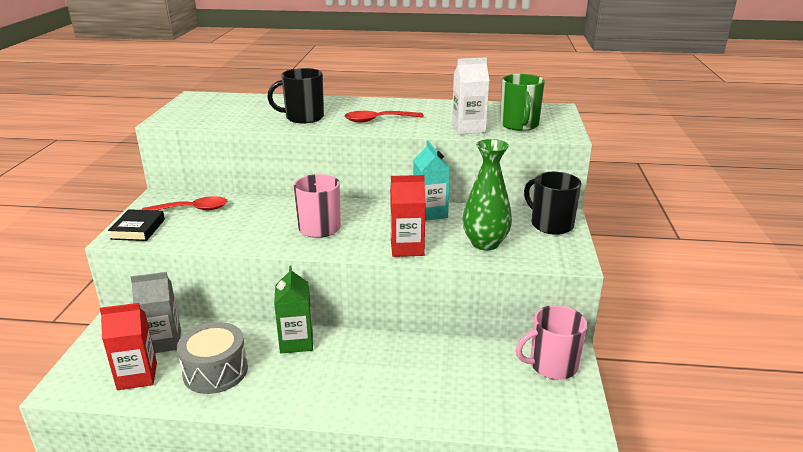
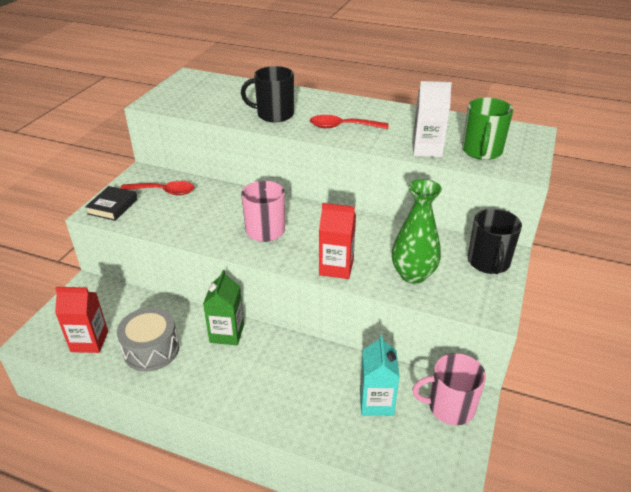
camera: 15 degrees right, 10 degrees up
grey carton [130,272,181,353] -> none
turquoise carton [413,140,450,221] -> turquoise carton moved to [360,335,400,416]
black mug [524,172,581,235] -> black mug turned 150 degrees counterclockwise [468,209,522,274]

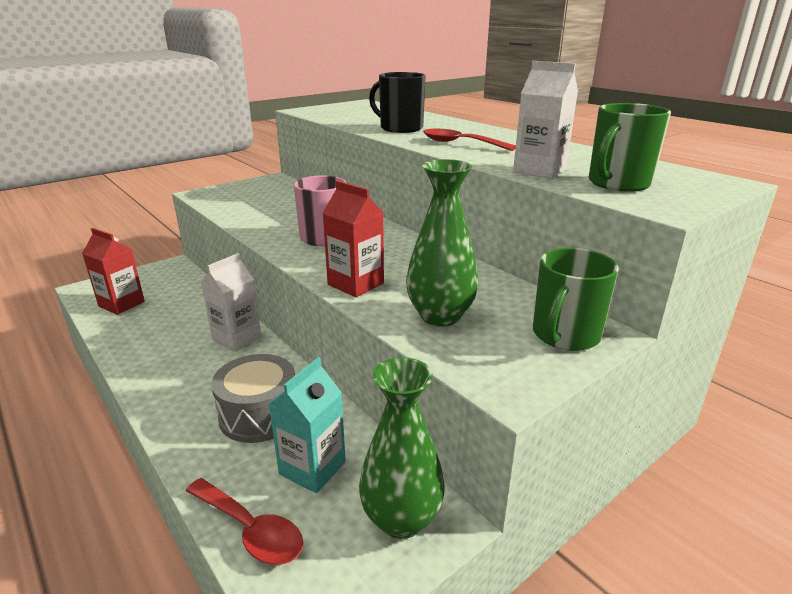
camera: 30 degrees right, 10 degrees down
black book [85,186,137,221] -> none
grey drum [117,307,179,372] -> grey drum moved to [211,354,295,443]
red spoon [120,181,194,195] -> red spoon moved to [186,478,303,565]
green carton [203,270,244,345] -> white carton [201,253,261,351]
pink mug [412,353,486,425] -> green vase [359,357,445,539]
black mug [468,209,522,274] -> green mug [533,248,619,351]

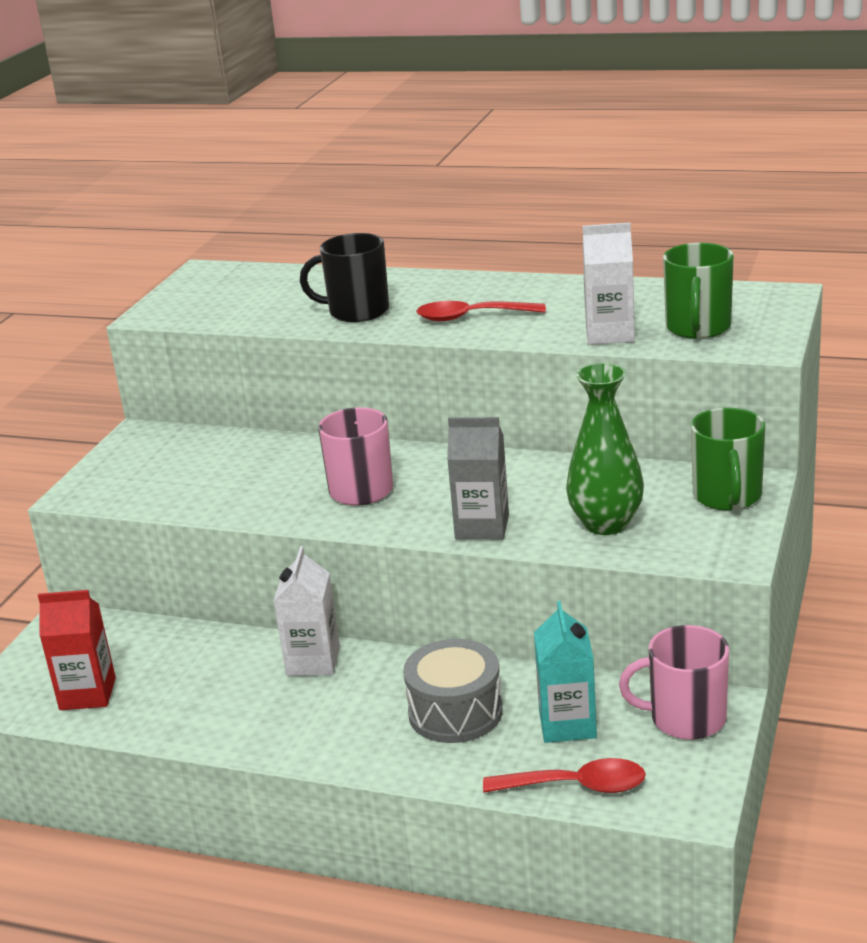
camera: 30 degrees left, 0 degrees up
red carton [322,181,384,297] -> grey carton [447,417,509,540]
green vase [359,357,445,539] -> pink mug [619,625,729,740]

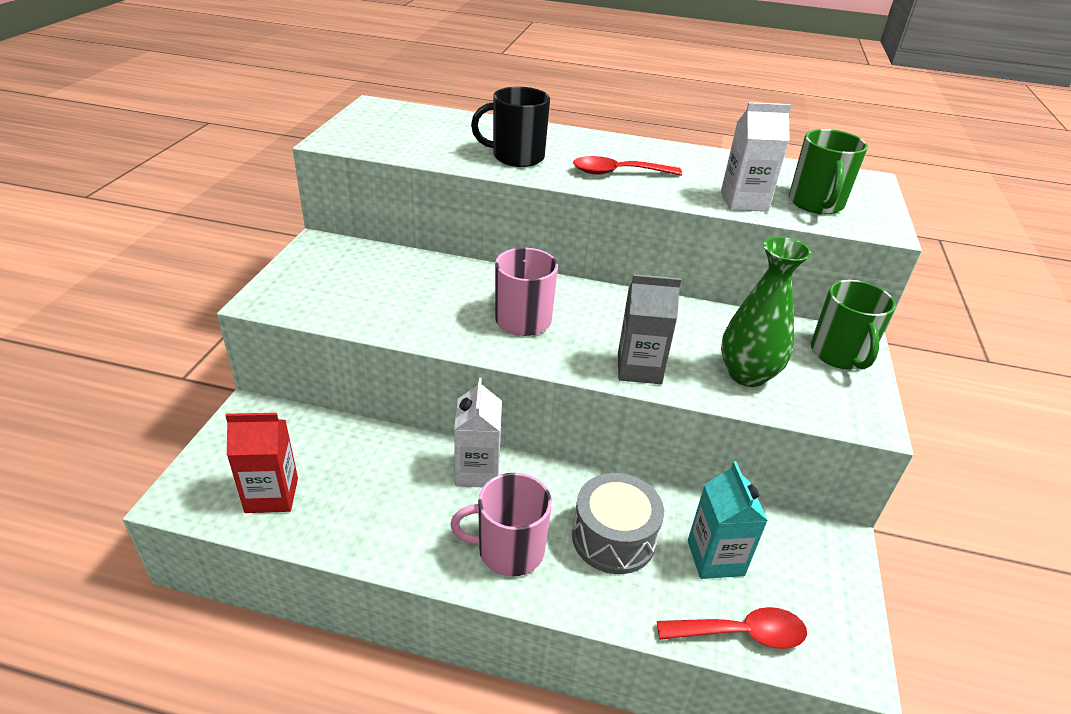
camera: 10 degrees left, 10 degrees up
pink mug [619,625,729,740] -> pink mug moved to [450,473,552,577]

